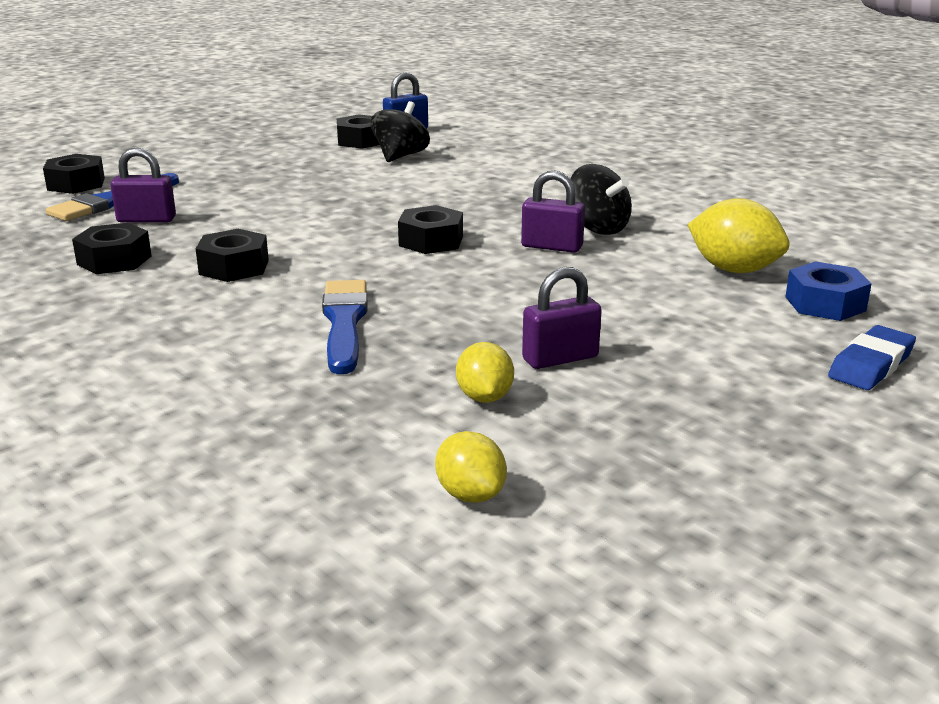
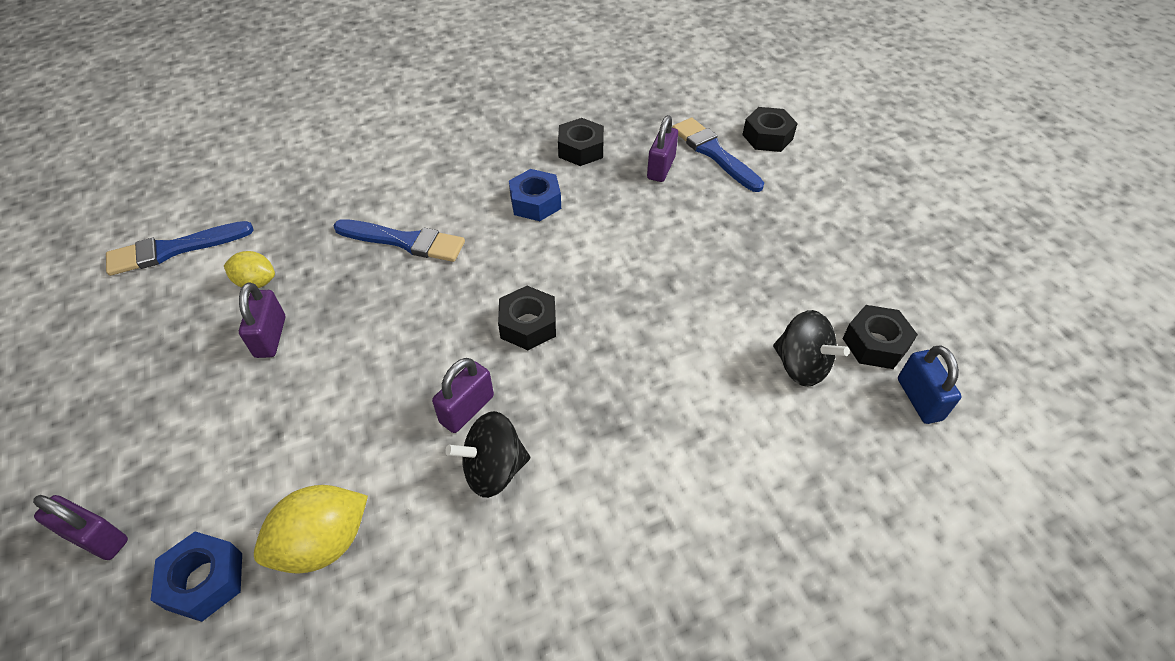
camera: 110 degrees right, 25 degrees up
black nut [196,229,269,282] -> blue nut [509,169,561,221]
yellow lemon [435,431,507,503] -> blue brush [106,221,254,276]
blue eraser [828,325,916,390] -> purple padlock [33,495,128,560]

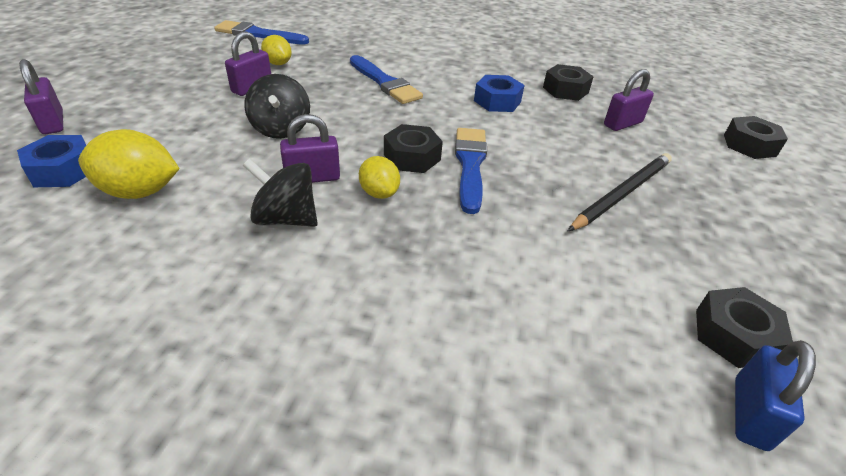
camera: 35 degrees right, 10 degrees down
blue brush [672,118,764,192] -> blue brush moved to [455,128,487,214]
black spinning top [773,310,850,387] -> black spinning top moved to [244,74,310,139]
none -> yellow lemon [359,156,400,199]
none -> black pencil [568,153,672,231]

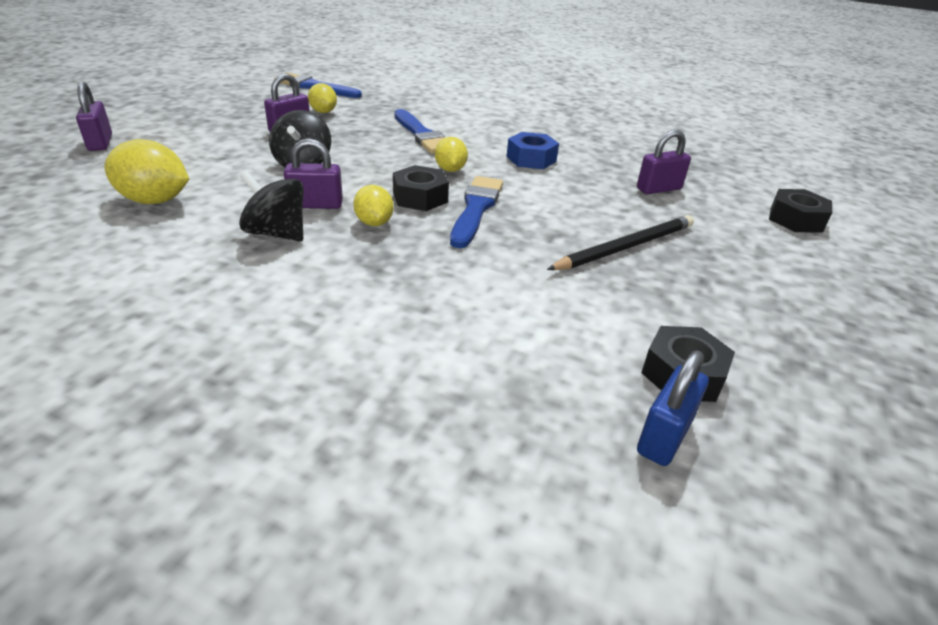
camera: 10 degrees right, 5 degrees down
blue nut [17,135,86,187] -> none
black nut [543,64,594,101] -> none
none -> yellow lemon [435,137,468,172]

